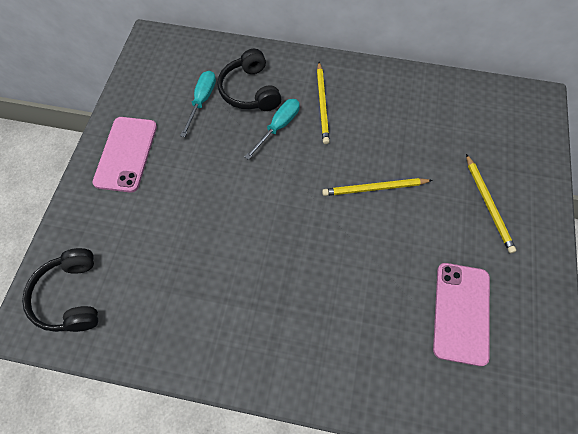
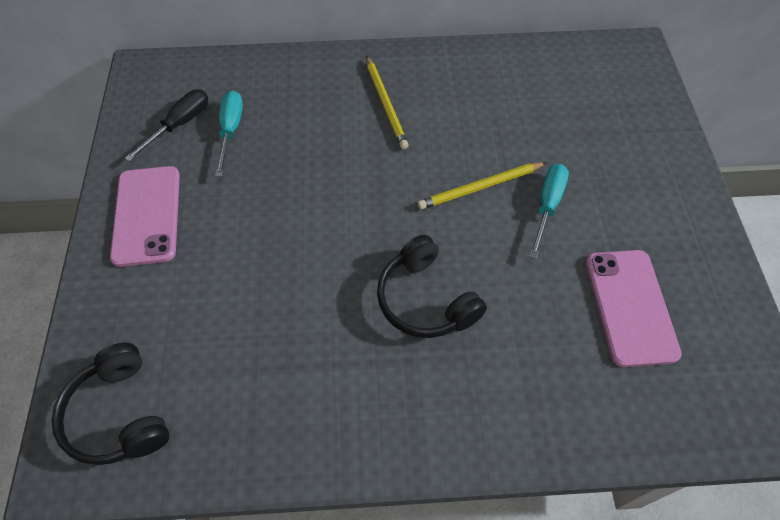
camera: 15 degrees left, 5 degrees down
black headphones [218,49,282,111] -> black headphones moved to [377,235,487,338]
turquoise screwdriver [245,99,300,160] -> turquoise screwdriver moved to [529,164,569,259]
yellow pencil [466,154,516,253] -> none
none -> black screwdriver [125,89,208,162]

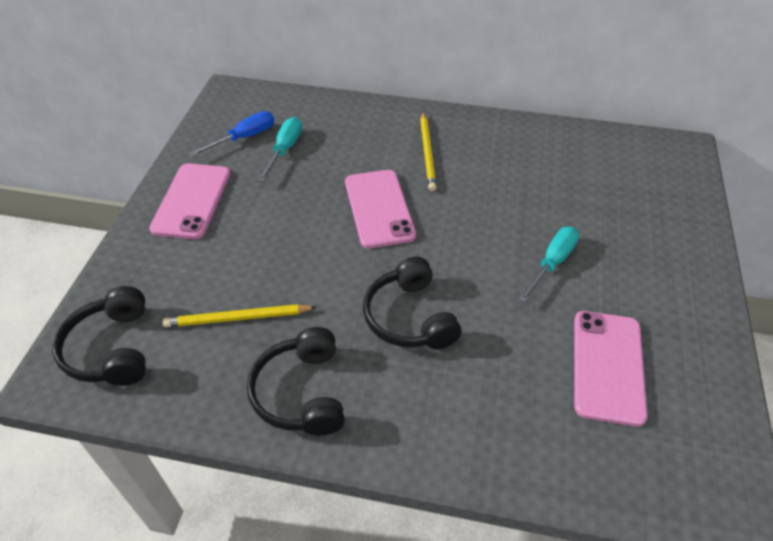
camera: 15 degrees right, 10 degrees down
black screwdriver [125,89,208,162] -> blue screwdriver [189,111,274,156]
yellow pencil [418,162,547,209] -> yellow pencil moved to [163,304,317,327]
none -> black headphones [247,327,345,436]
none -> pink phone [345,170,416,248]

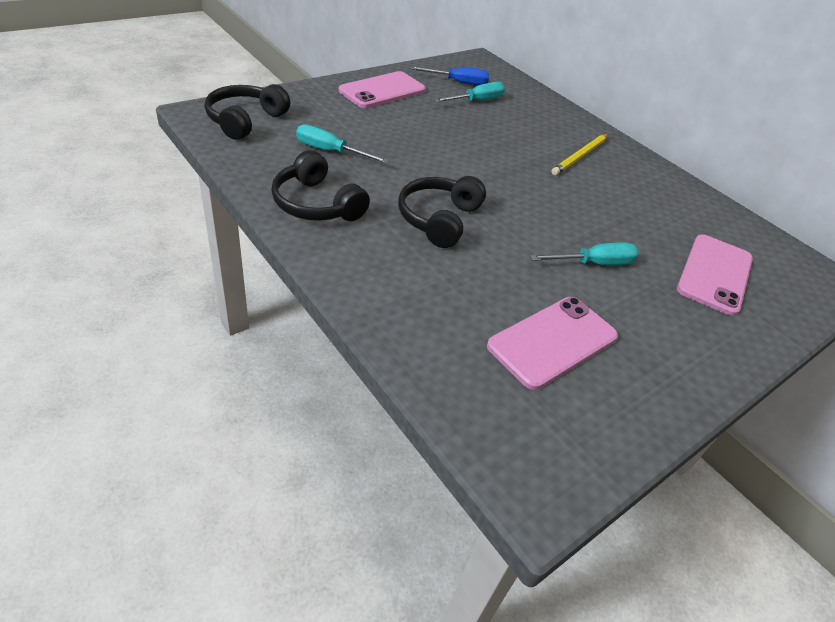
camera: 35 degrees right, 5 degrees down
yellow pencil [163,304,317,327] -> turquoise screwdriver [296,124,389,164]
black headphones [247,327,345,436] -> black headphones turned 75 degrees counterclockwise [271,150,370,221]
pink phone [345,170,416,248] -> pink phone moved to [677,234,753,316]

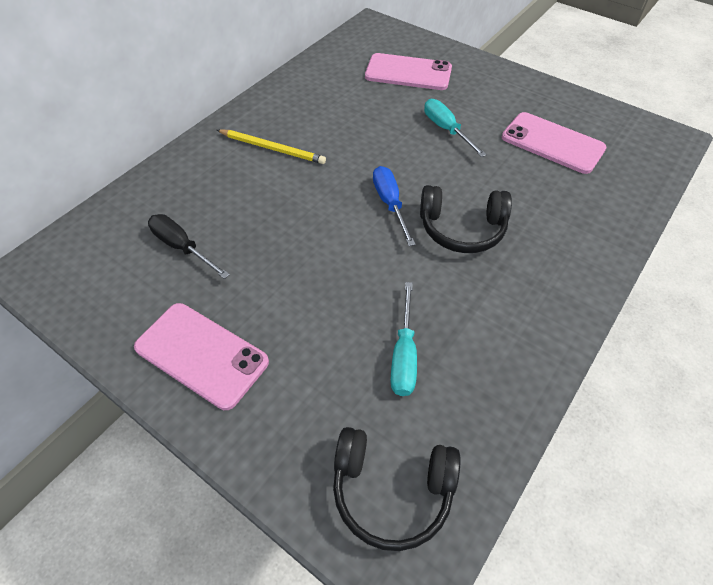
camera: 100 degrees left, 10 degrees up
black headphones [271,150,370,221] -> none
blue screwdriver [410,66,489,85] -> blue screwdriver moved to [373,166,415,246]
turquoise screwdriver [434,82,505,102] -> black screwdriver [148,214,230,279]

